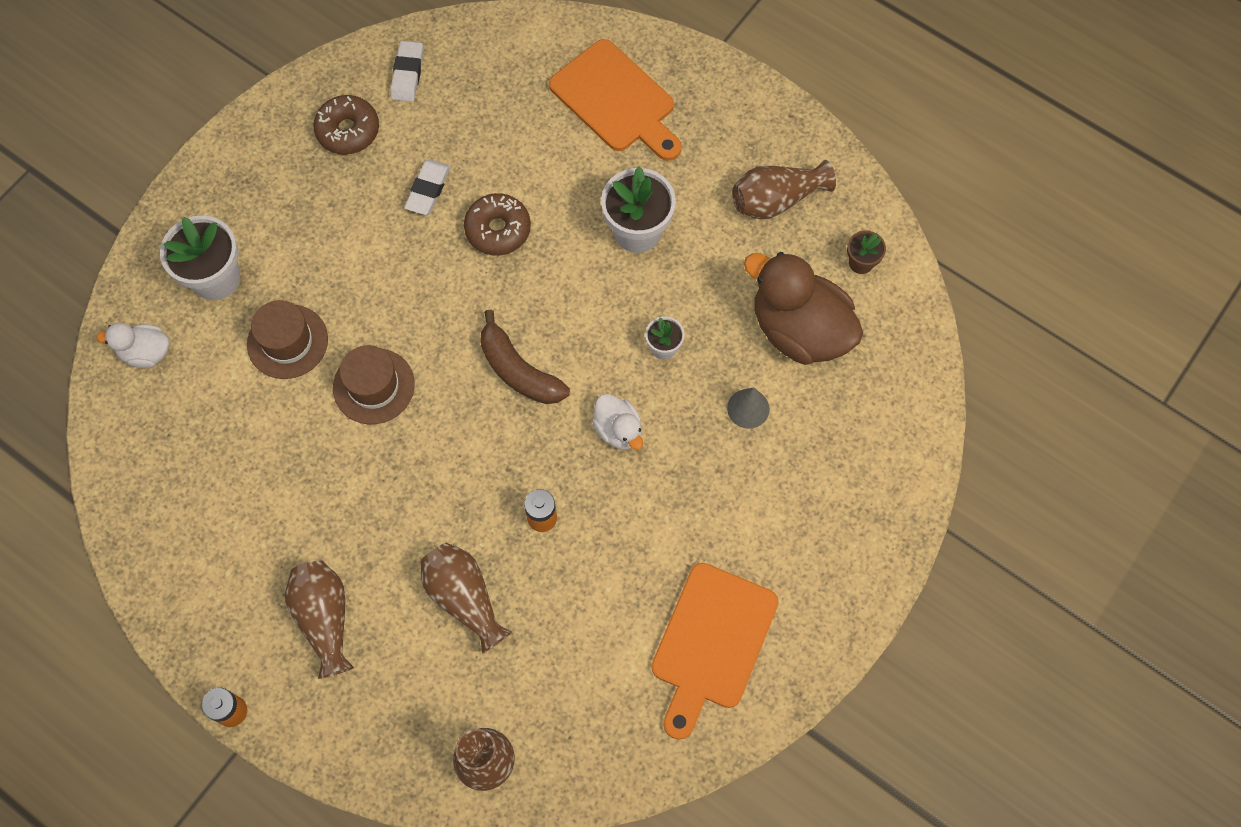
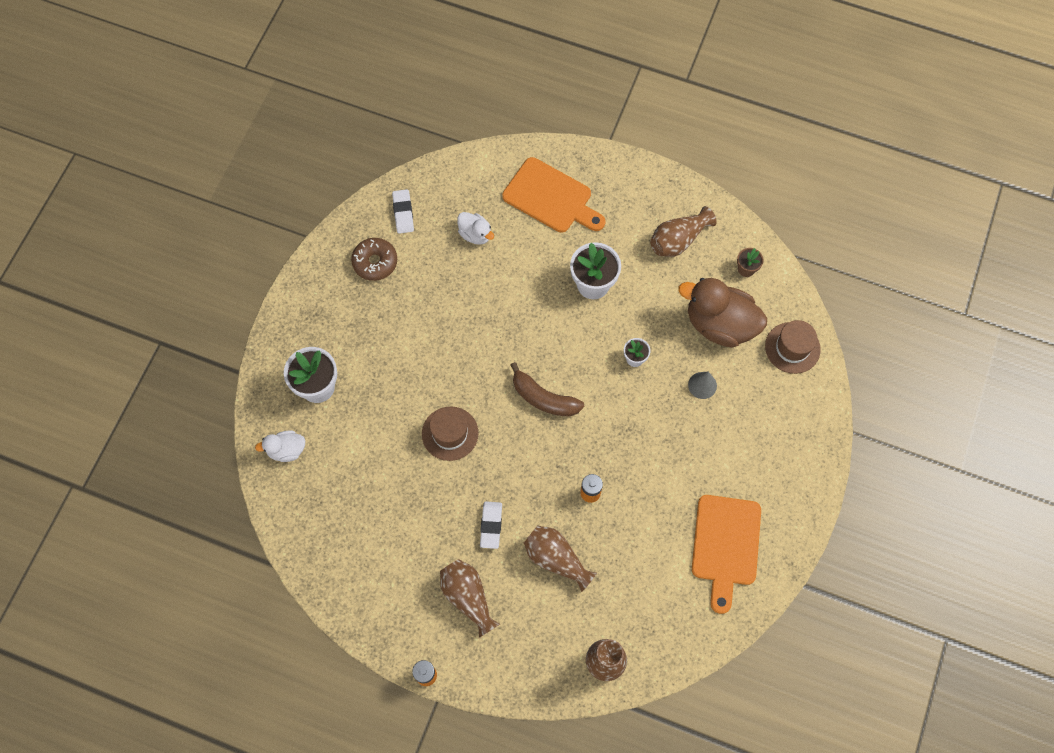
camera: 15 degrees left, 0 degrees up
brown hat [247,300,328,379] -> brown hat moved to [765,320,821,374]
white eraser [404,159,451,215] -> white eraser moved to [480,502,502,549]
brown donut [464,193,531,256] -> none
white duck [592,394,643,450] -> white duck moved to [457,212,494,245]

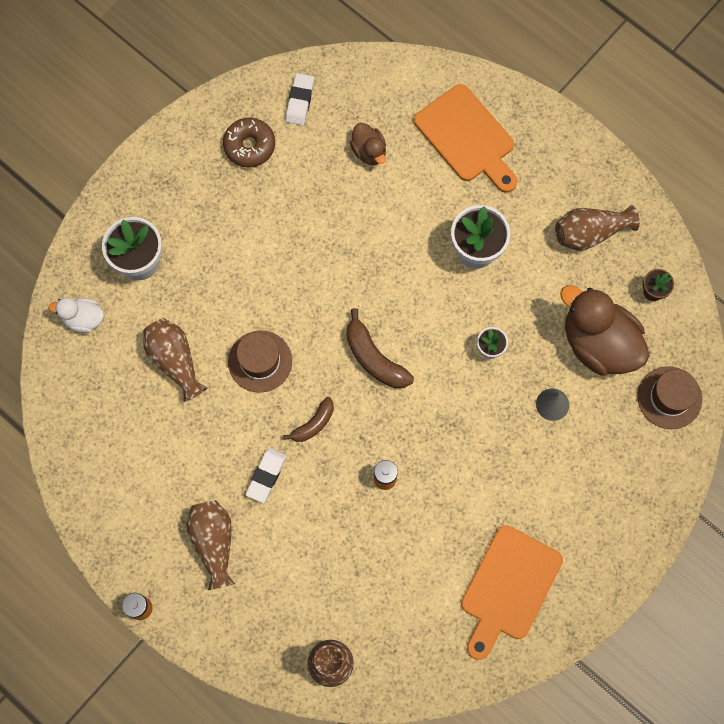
camera: 20 degrees right, 5 degrees up
white duck [457,212,494,245] -> brown duck [350,123,386,165]
brown vase [524,526,597,592] -> brown vase moved to [143,318,207,402]
none -> brown banana [283,397,334,442]

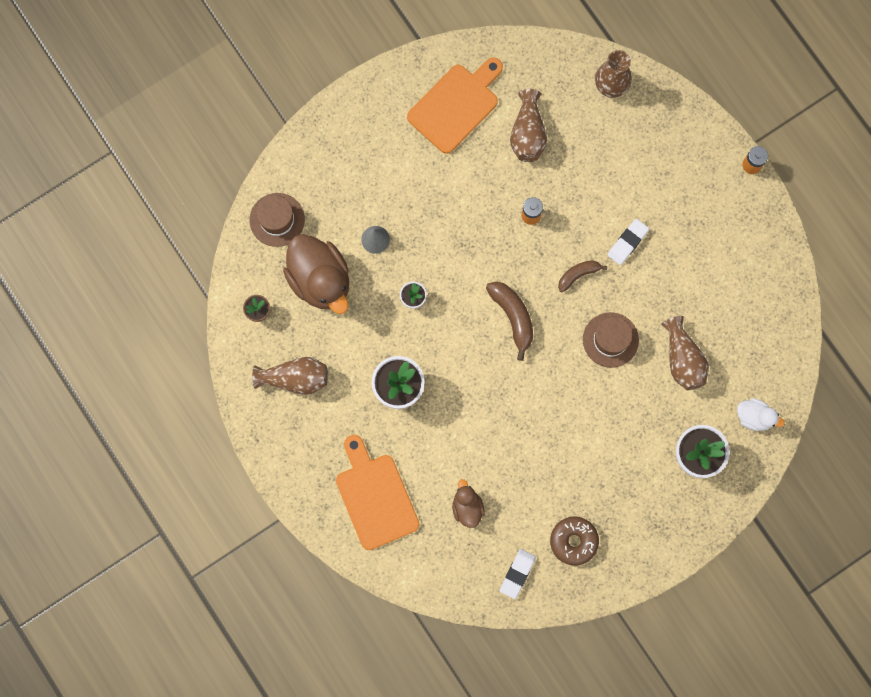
camera: 165 degrees left, 5 degrees up
brown vase [186,500,235,590] -> brown vase moved to [510,89,547,162]

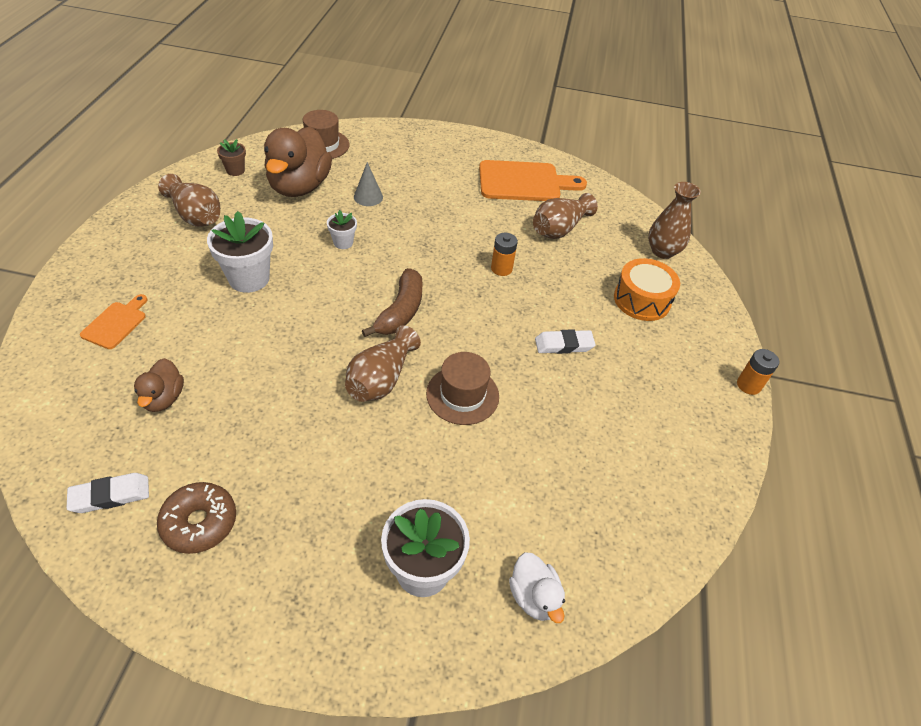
camera: 40 degrees right, 30 degrees down
orange cutting board [336,435,419,550] -> orange cutting board [80,294,147,349], size x0.52
brown duck [452,479,485,528] -> brown duck turned 150 degrees clockwise [134,358,184,412]
brown banana [558,260,607,292] -> none
brown vase [661,316,709,390] -> brown vase moved to [345,325,421,402]
none -> orange drum [614,258,680,321]

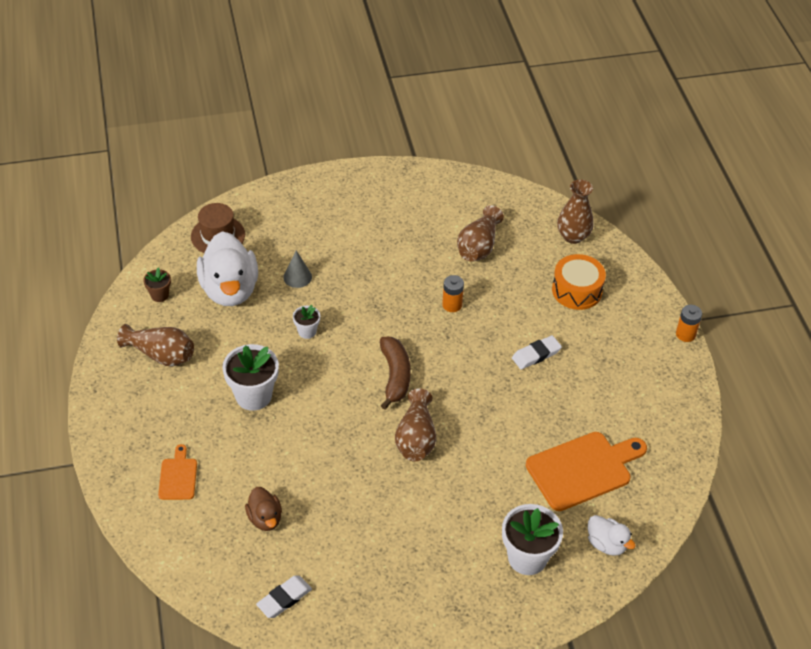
camera: 20 degrees left, 0 degrees up
brown donut [157,482,236,554] -> none
brown duck [264,127,332,197] -> white duck [197,231,258,306]
brown hat [426,352,499,425] -> none
orange cutting board [479,160,587,201] -> orange cutting board moved to [526,432,647,511]

